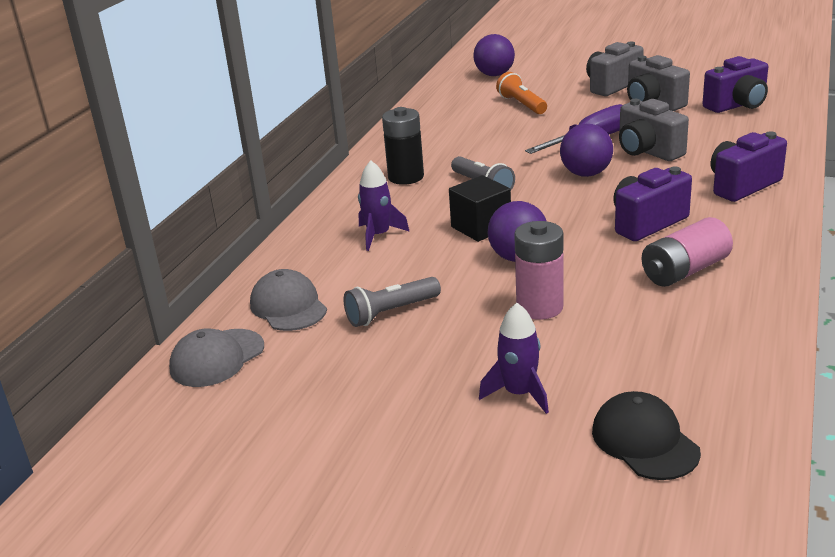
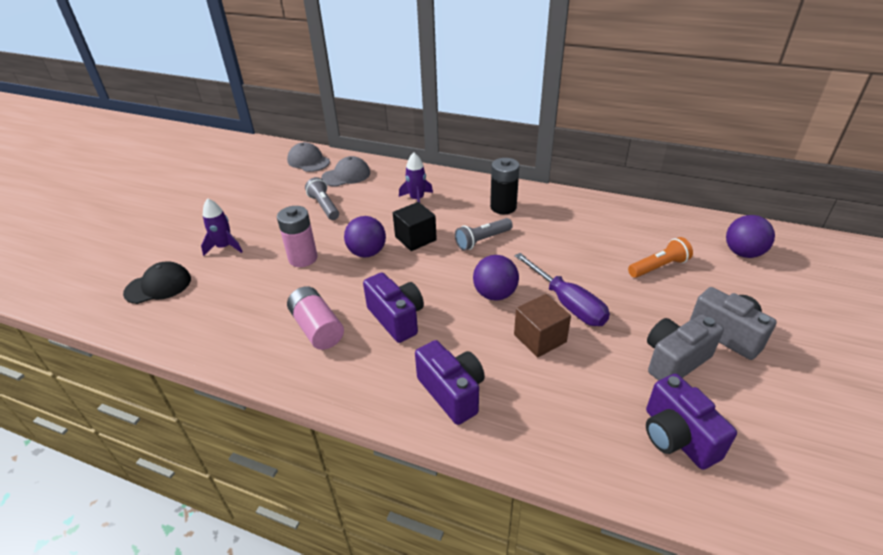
camera: 90 degrees right, 10 degrees up
grey camera [619,99,689,161] -> brown cube [514,294,571,358]

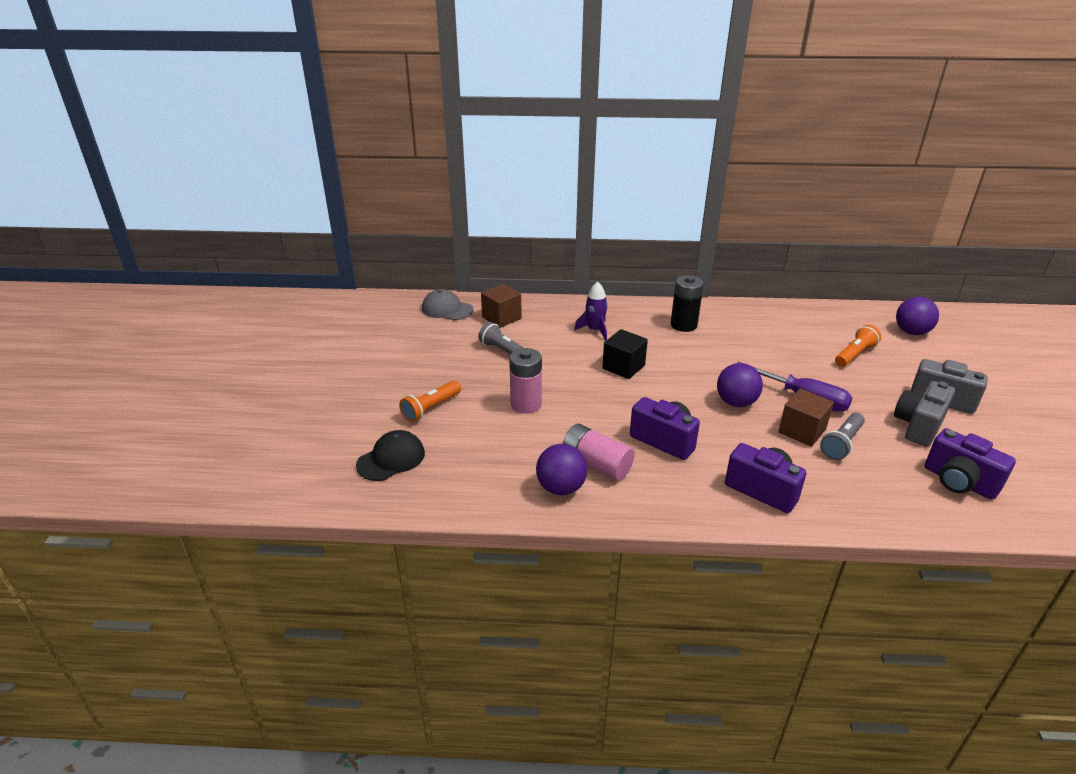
camera: 20 degrees left, 5 degrees down
purple rocket [201,198,243,256] -> orange flashlight [399,381,461,423]
grey cap [321,156,370,187] -> brown cube [481,284,522,328]
purple ball [344,216,386,257] -> purple ball moved to [536,444,587,495]
grey flashlight [455,218,513,251] -> grey flashlight moved to [820,413,865,460]

